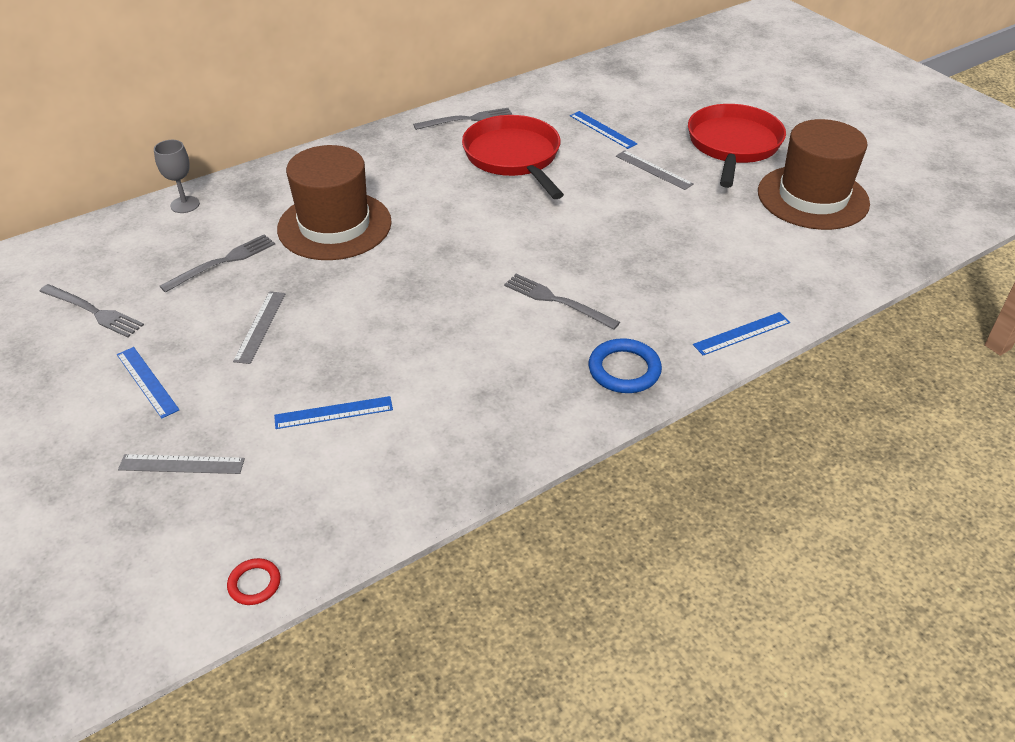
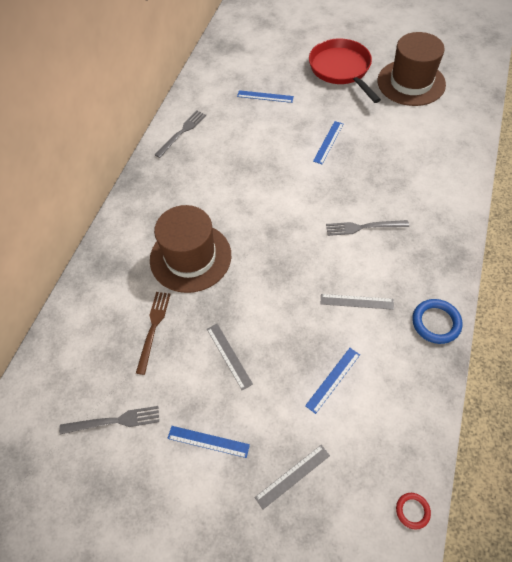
camera: 35 degrees left, 15 degrees up
grey goblet [154,140,200,213] -> none
grey fork [160,234,275,293] -> brown fork [136,292,171,375]
red pan [462,115,564,199] -> none
blue ring [589,338,662,393] -> blue ring moved to [412,299,462,344]
grey ruler [616,150,694,190] -> grey ruler moved to [321,294,394,310]
blue ruler [693,312,790,355] -> blue ruler moved to [313,121,343,164]

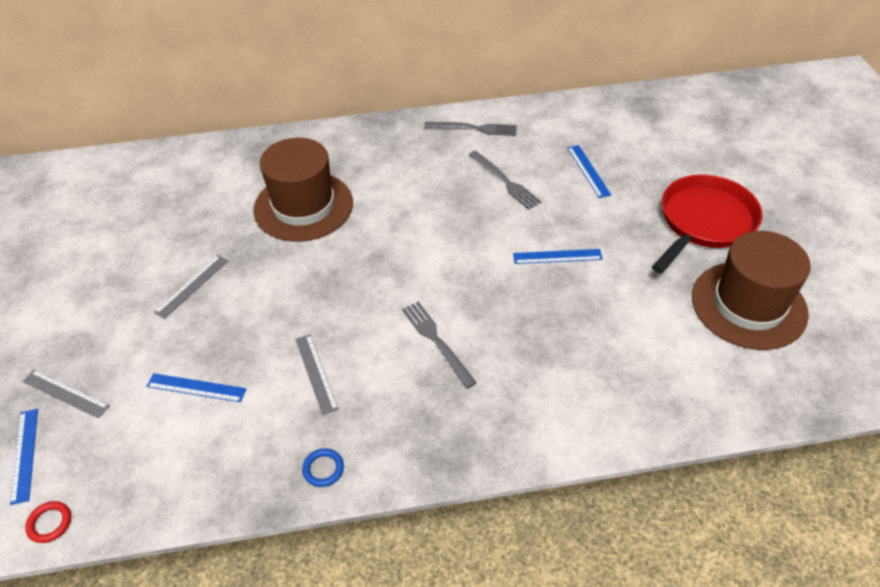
camera: 60 degrees right, 10 degrees down
grey fork [59,406,159,434] -> grey fork moved to [469,151,542,210]
brown fork [136,292,171,375] -> none
blue ruler [167,426,250,458] -> blue ruler moved to [10,409,38,505]
blue ring [412,299,462,344] -> blue ring [302,448,344,487], size x0.59

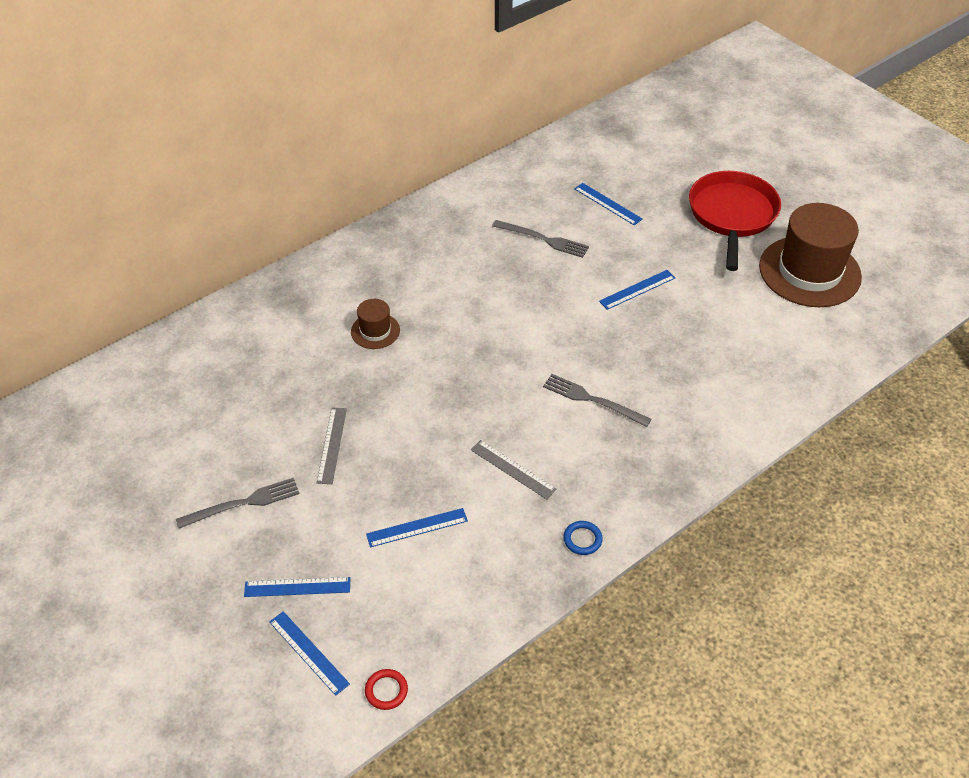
camera: 30 degrees left, 0 degrees up
grey ruler [22,370,110,419] -> blue ruler [244,577,350,597]
brown hat [253,138,353,242] -> brown hat [351,299,400,349], size x0.47
grey fork [424,122,517,136] -> grey fork moved to [176,478,299,528]

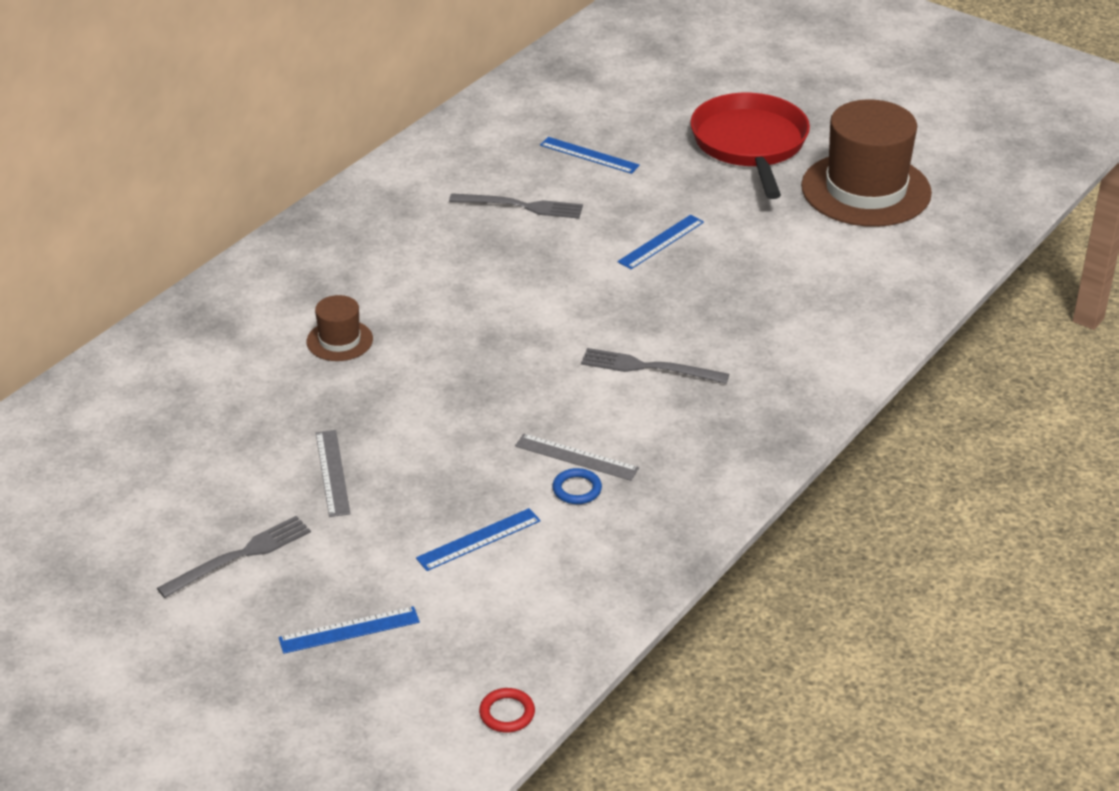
camera: 15 degrees left, 10 degrees down
blue ruler [269,611,350,696] -> none
blue ring [563,521,603,555] -> blue ring moved to [552,468,602,504]

